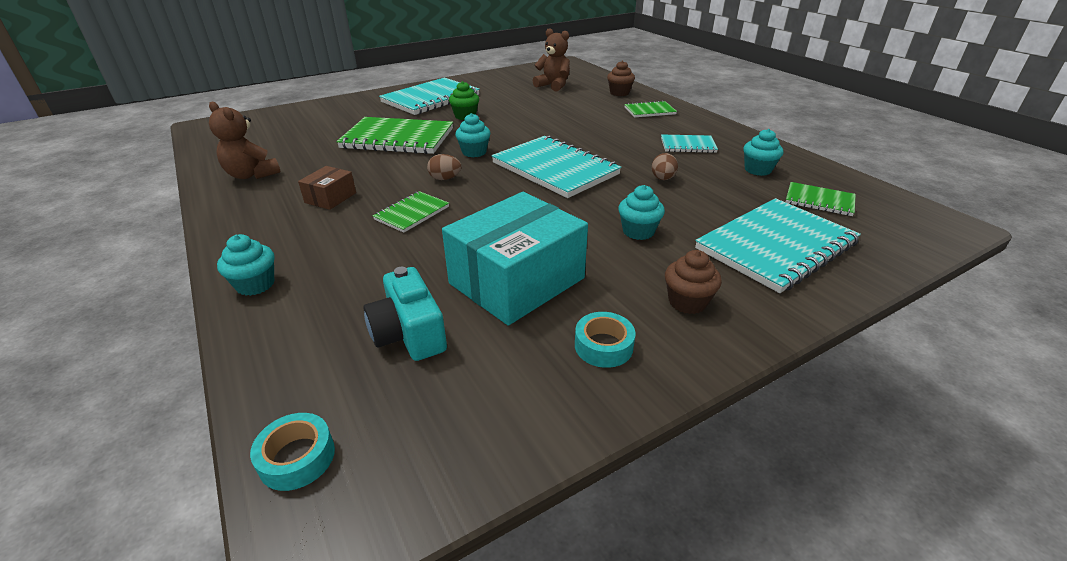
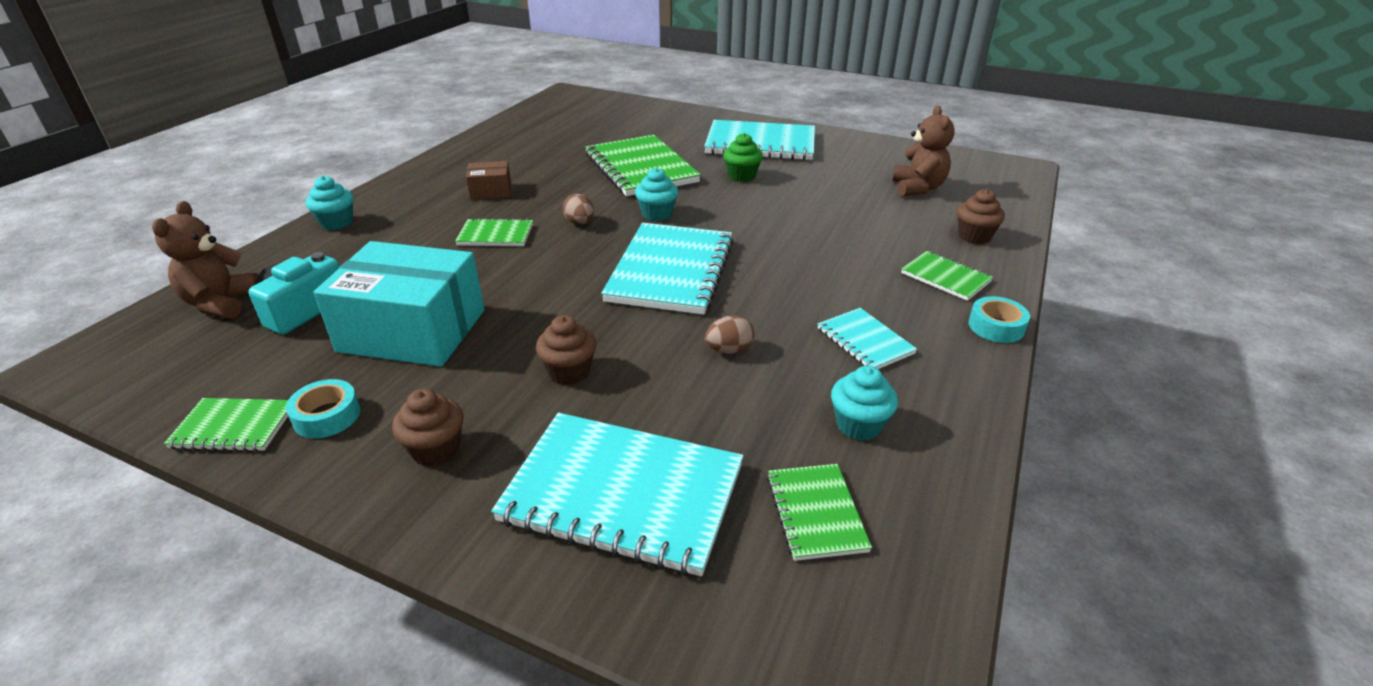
camera: 55 degrees right, 0 degrees up
brown teddy bear [209,101,281,179] -> brown teddy bear moved to [152,201,258,319]
turquoise tape [250,413,335,491] -> turquoise tape moved to [968,296,1030,343]
turquoise cupcake [618,185,665,240] -> brown cupcake [536,315,596,385]
none -> green notebook [164,398,288,451]

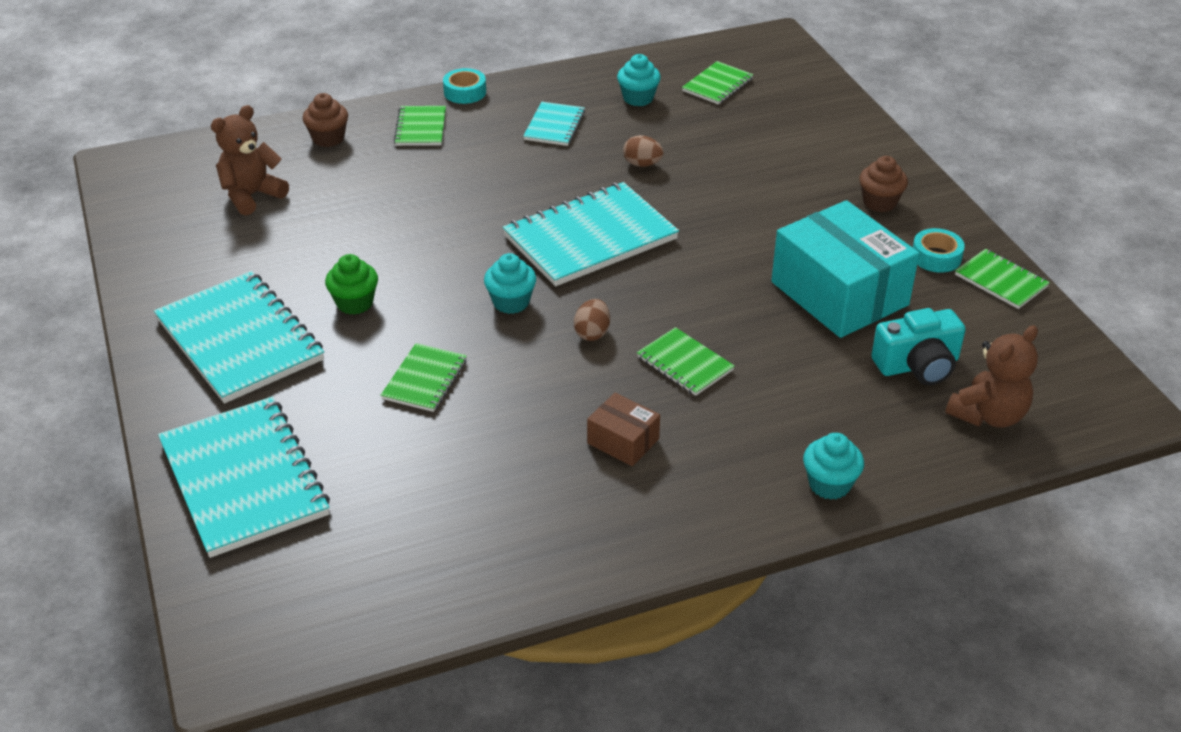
camera: 135 degrees left, 5 degrees up
turquoise notebook [491,413,744,576] -> turquoise notebook moved to [158,397,330,558]
brown cupcake [536,315,596,385] -> none
green notebook [585,135,701,196] -> green notebook [381,343,467,412], size x0.51

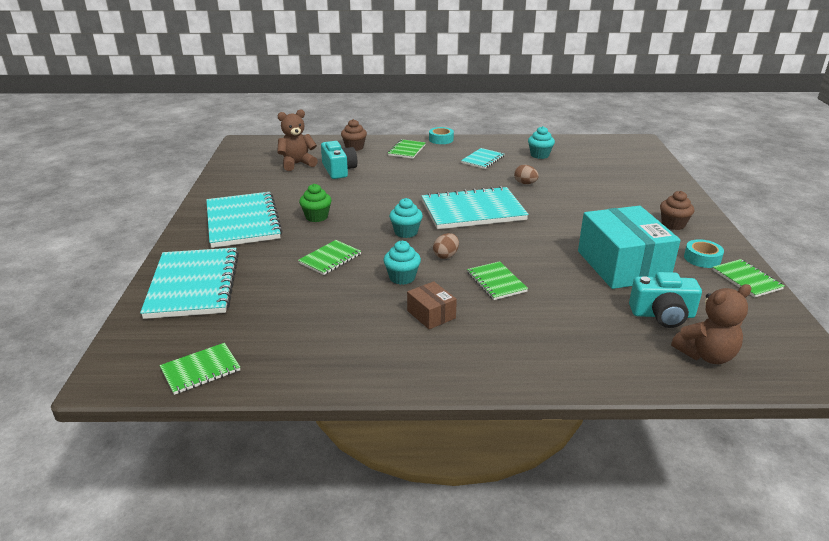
camera: 20 degrees right, 10 degrees down
green notebook [682,61,753,105] -> green notebook moved to [160,343,240,395]
turquoise cupcake [803,433,864,500] -> turquoise cupcake moved to [383,241,421,285]
none -> turquoise camera [321,141,357,179]

